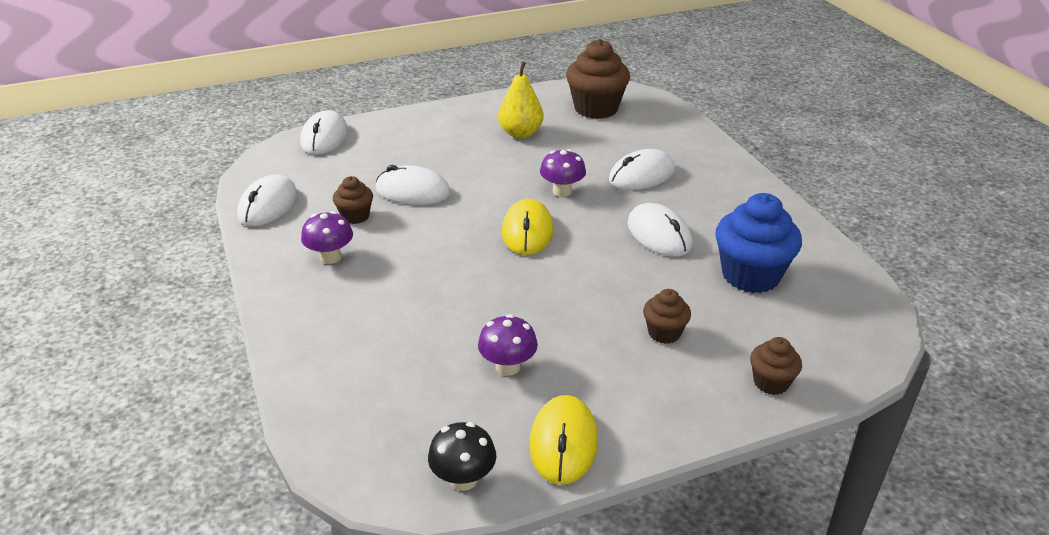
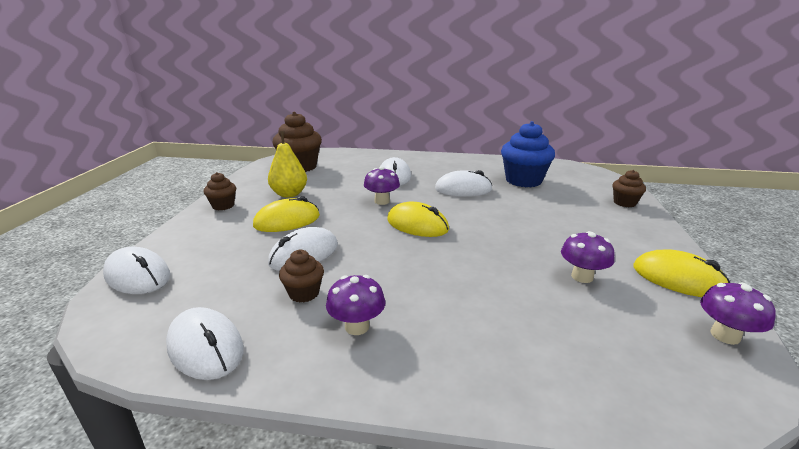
camera: 60 degrees left, 10 degrees down
black mushroom [428,422,496,491] -> purple mushroom [700,283,776,345]
brown cupcake [643,289,691,344] -> brown cupcake moved to [204,172,236,210]
none -> yellow mouse [253,196,320,232]

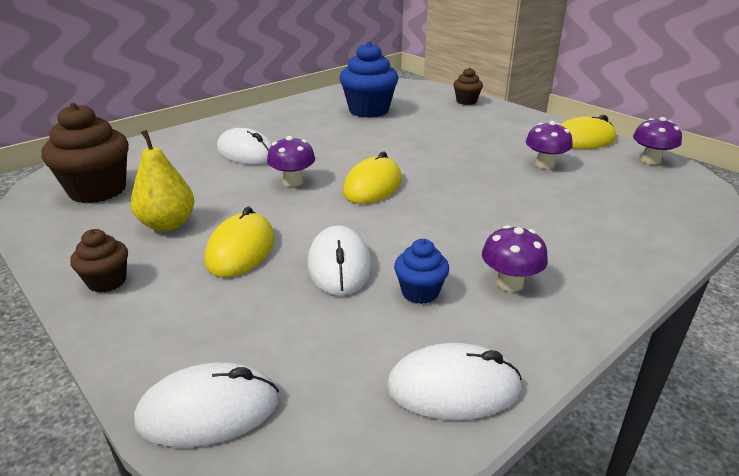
camera: 50 degrees left, 5 degrees up
brown cupcake [279,250,324,302] -> blue cupcake [394,239,449,304]
yellow mouse [387,201,449,237] -> yellow mouse turned 45 degrees counterclockwise [343,152,402,204]
white mouse [435,170,492,197] -> none

